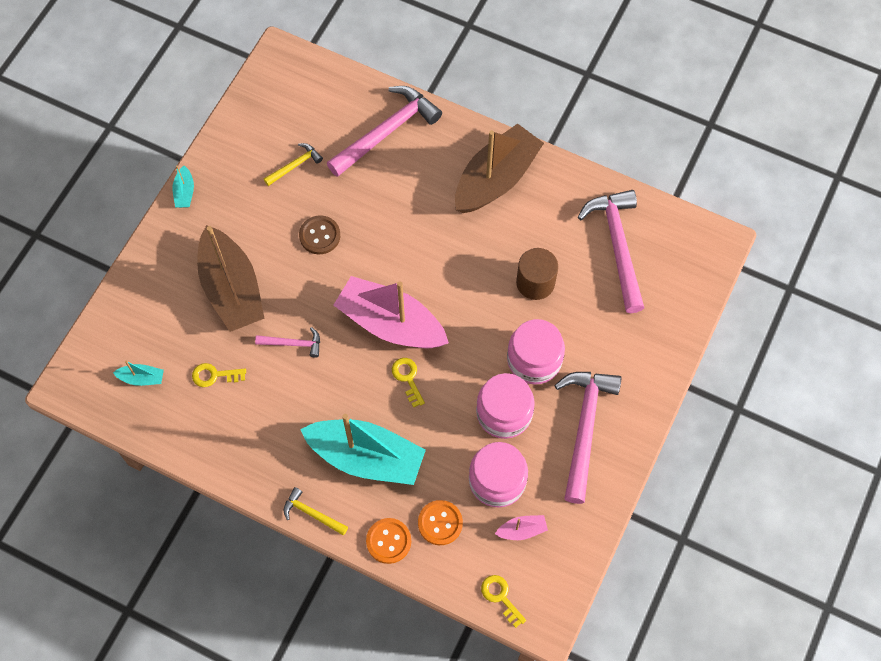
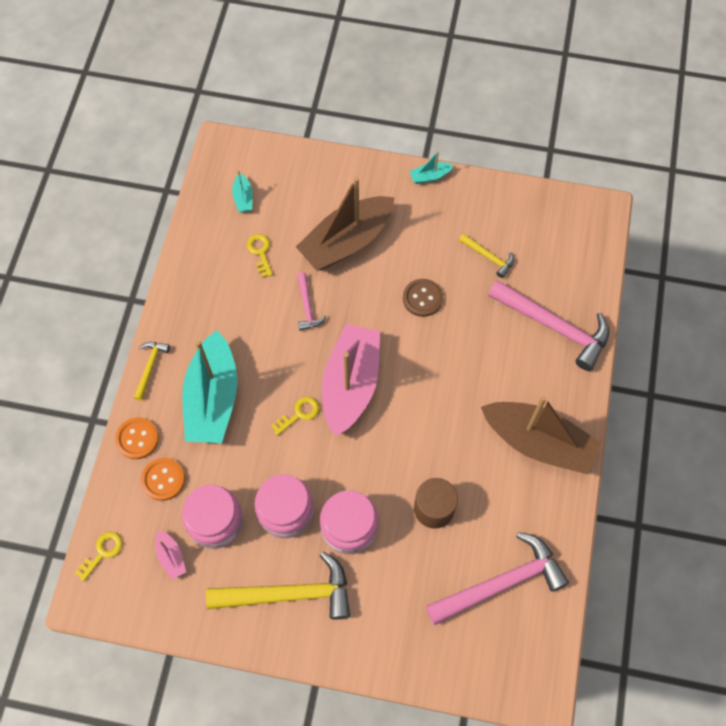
camera: 75 degrees right, 0 degrees up
pink hammer [554,372,621,504] -> yellow hammer [206,552,350,619]

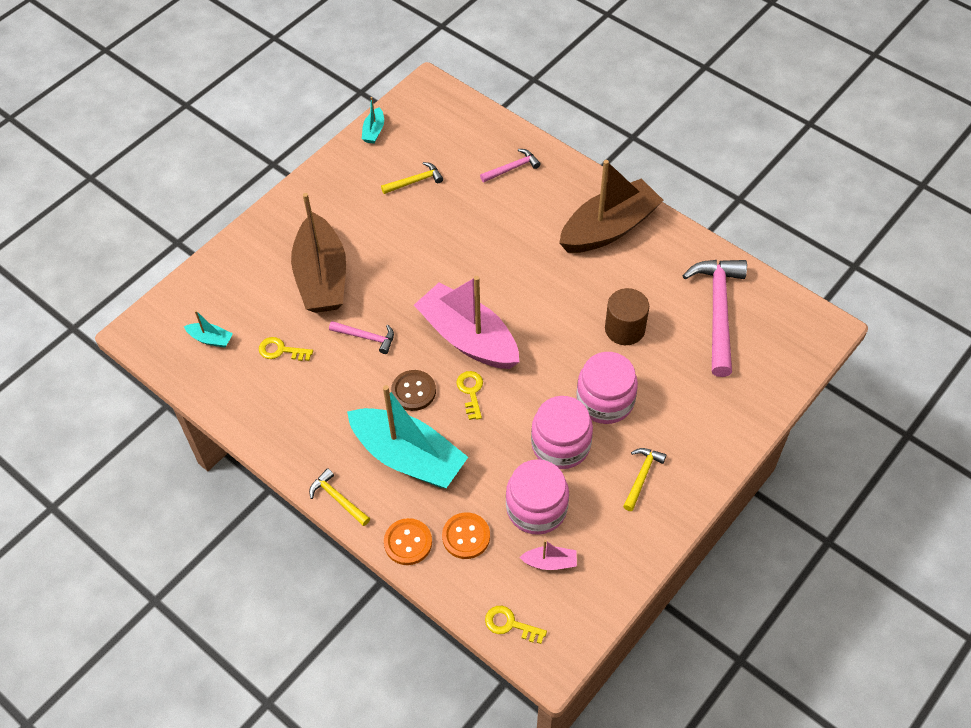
camera: 60 degrees left, 10 degrees down
yellow key [75,532,122,581] -> yellow key turned 45 degrees counterclockwise [485,606,547,644]
yellow hammer [206,552,350,619] -> yellow hammer [623,448,666,511], size x0.49
brown button [403,279,443,317] -> brown button moved to [391,370,436,411]
turquoise boat [409,151,454,184] -> turquoise boat moved to [362,97,384,144]
pink hammer [488,280,609,371] -> pink hammer [480,149,541,182], size x0.49

